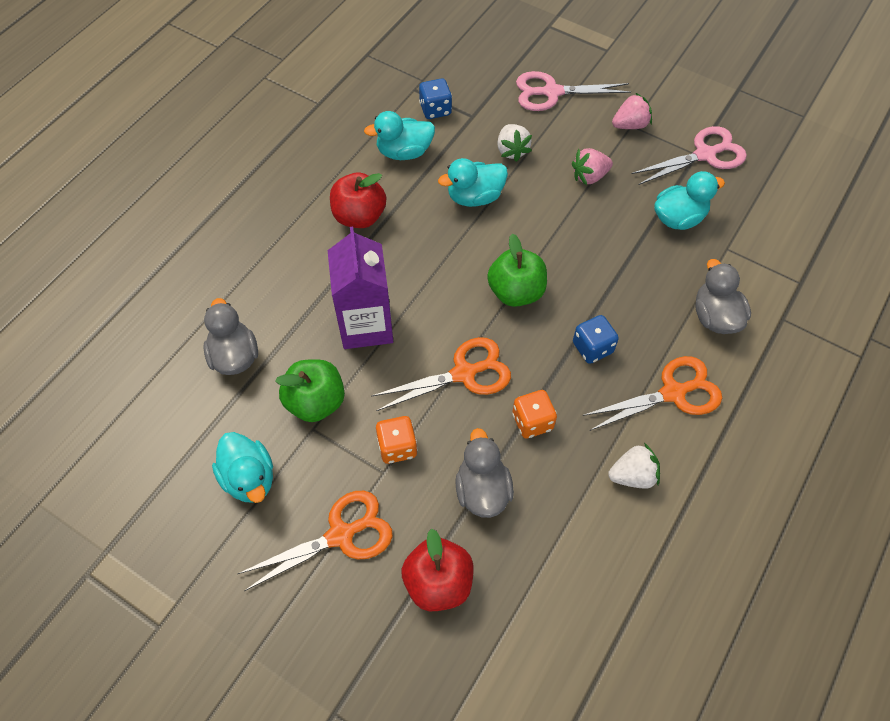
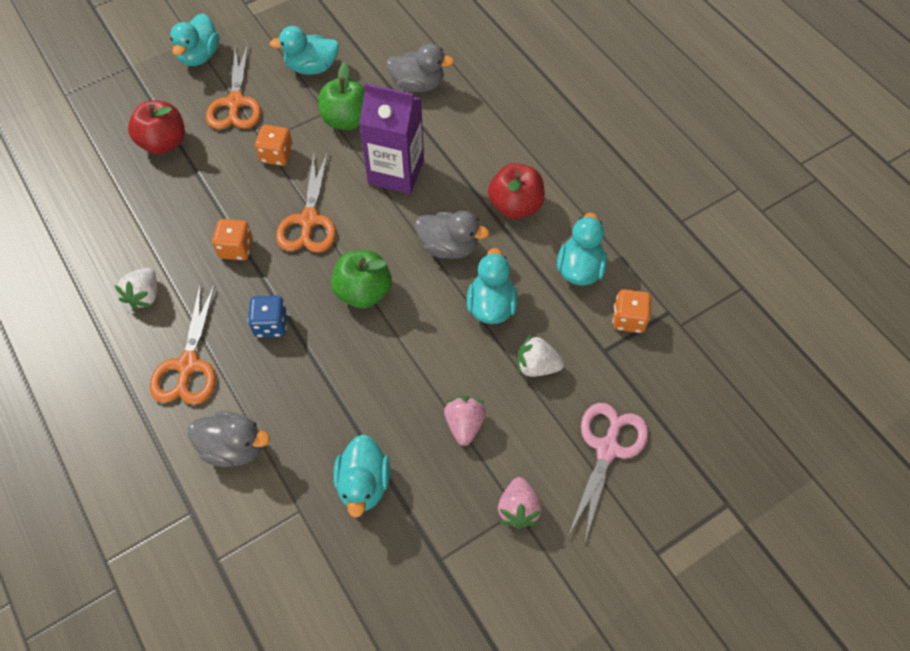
camera: 115 degrees right, 0 degrees up
blue dice [419,78,452,119] -> orange dice [612,289,651,333]
grey duck [455,428,514,518] -> grey duck moved to [415,211,489,259]
pink scissors [631,126,747,185] -> none
none -> turquoise duck [170,14,220,66]

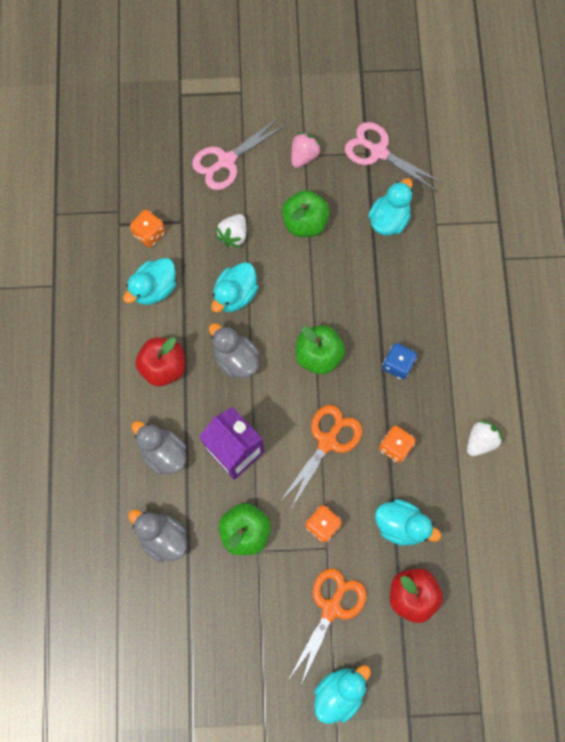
camera: 150 degrees left, 15 degrees up
orange scissors [149,283,216,405] -> none
grey duck [188,411,270,467] -> grey duck moved to [131,421,187,475]
turquoise duck [270,26,339,75] -> turquoise duck moved to [375,499,441,546]
pink strawberry [444,396,486,446] -> green apple [282,190,329,237]
white strawberry [517,334,564,377] -> white strawberry turned 75 degrees clockwise [216,214,246,248]
none -> pink scissors [345,122,443,191]

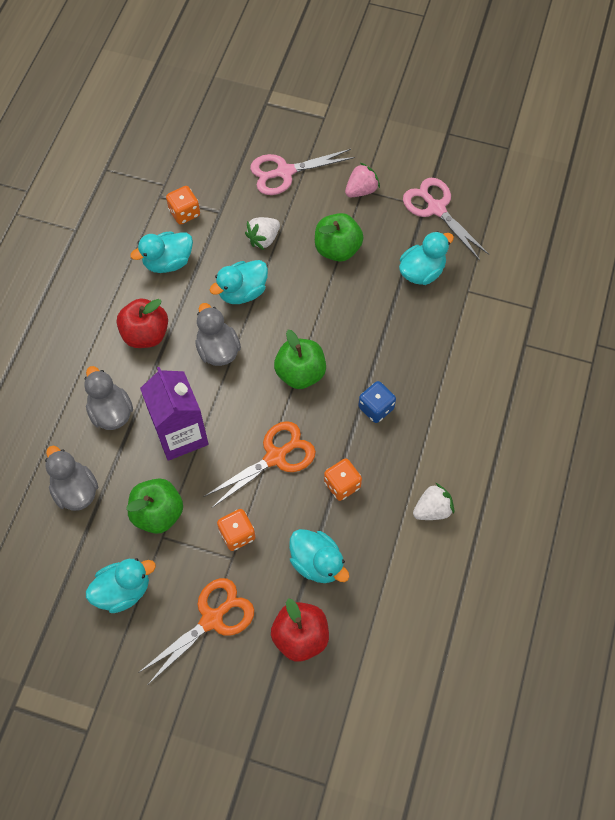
camera: 20 degrees right, 10 degrees down
turquoise duck [314,665,371,724] -> turquoise duck moved to [86,558,156,613]

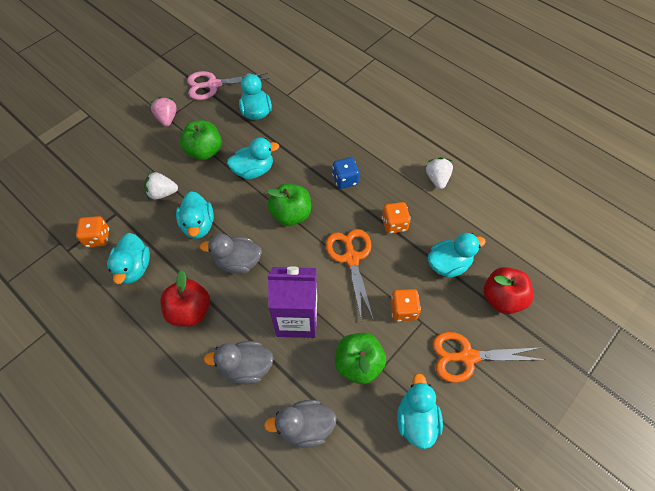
camera: 65 degrees left, 5 degrees down
orange scissors [138,578,254,684] -> orange scissors turned 75 degrees counterclockwise [432,332,545,383]
white strawberry [245,217,280,250] -> white strawberry turned 105 degrees clockwise [144,171,178,200]
pink scissors [250,149,355,195] -> none
none -> turquoise duck [227,138,279,179]

